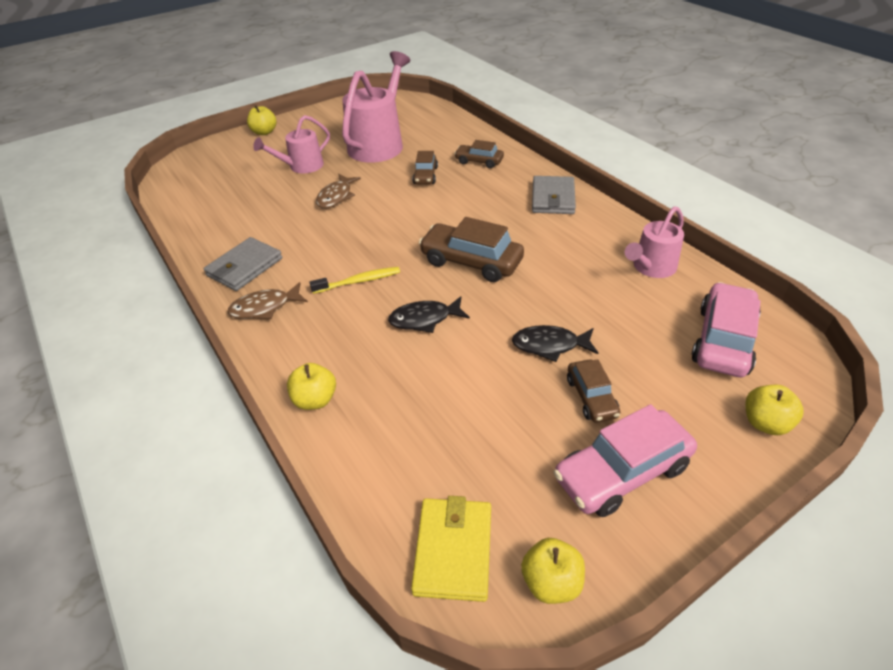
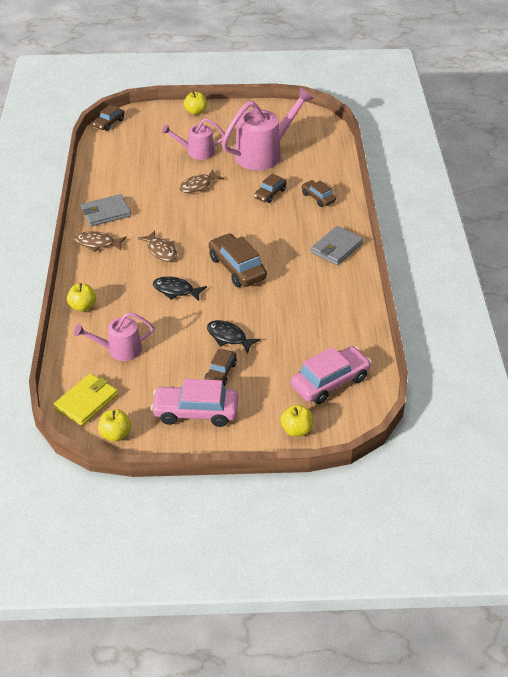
camera: 30 degrees right, 0 degrees up
yellow toothbrush [309,267,400,294] -> brown fish [137,230,177,262]
pink watering can [625,206,684,278] -> pink watering can moved to [74,312,154,361]
none -> brown car [93,105,125,131]

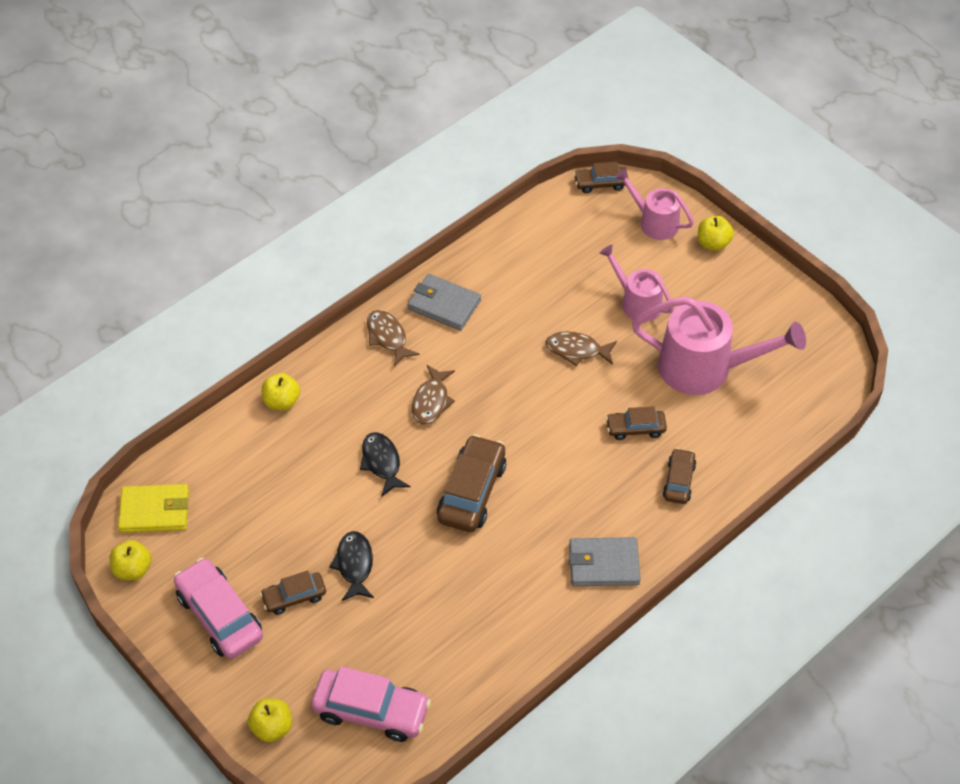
camera: 50 degrees right, 10 degrees up
pink watering can [74,312,154,361] -> pink watering can moved to [615,168,694,240]

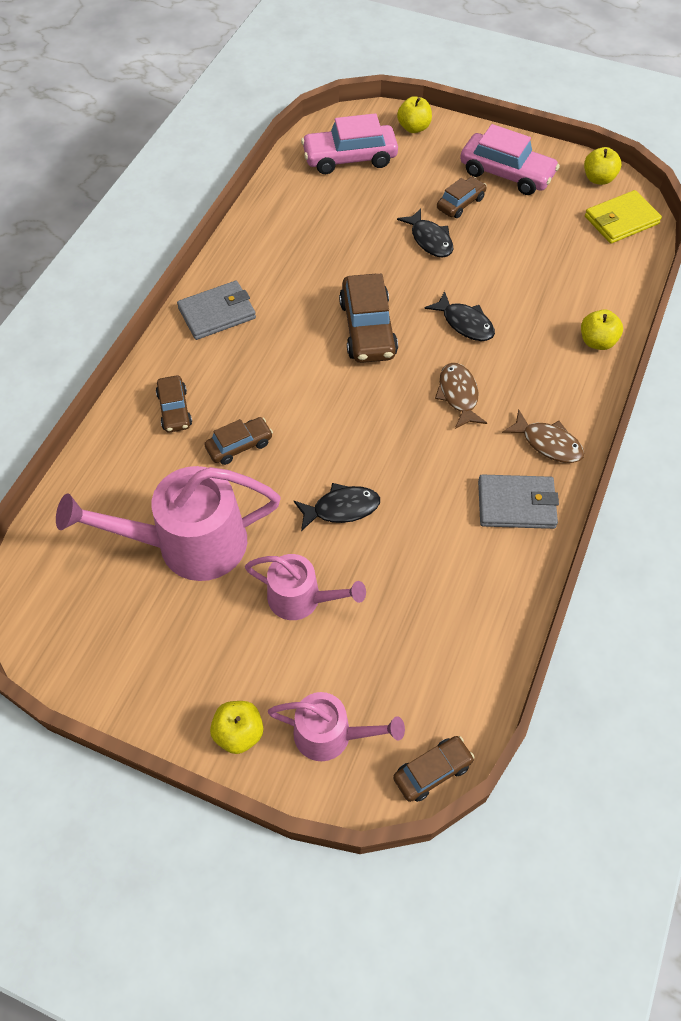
camera: 155 degrees right, 5 degrees up
brown fish [545,331,617,366] -> black fish [294,483,380,531]

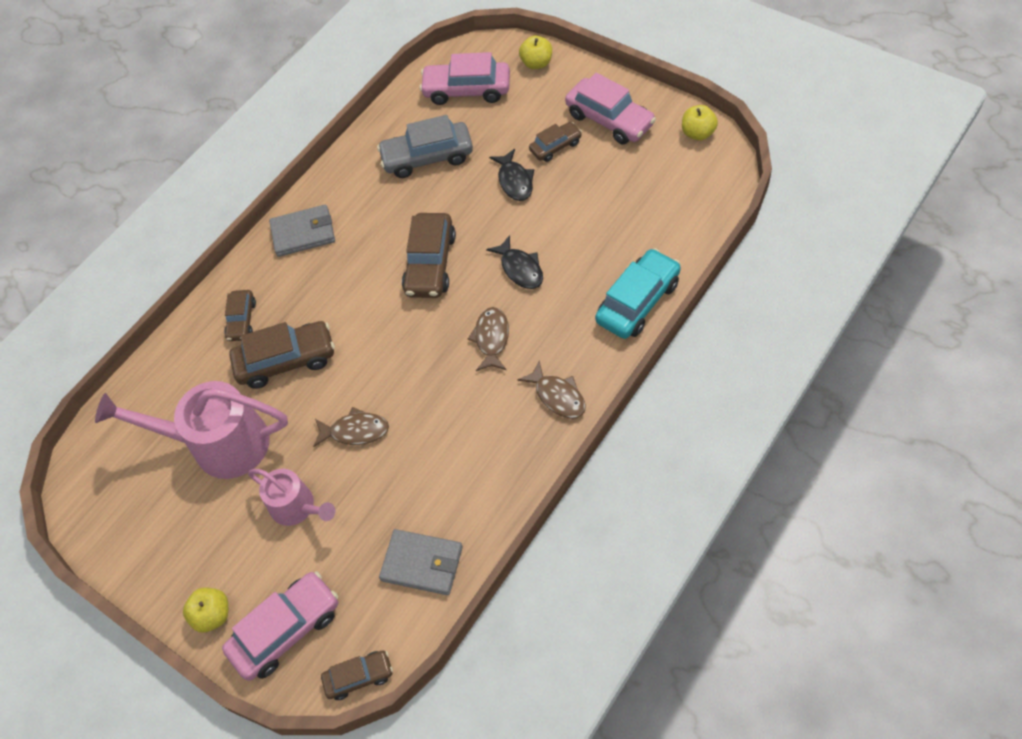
camera: 20 degrees right, 0 degrees up
brown car [204,417,273,465] -> brown car [229,321,335,389], size x1.73
pink watering can [268,692,405,761] -> pink car [222,571,338,681]
black fish [294,483,380,531] -> brown fish [313,407,389,447]
grey wallet [478,475,559,529] -> grey wallet moved to [379,529,463,595]
yellow apple [581,309,623,350] -> turquoise car [595,248,681,339]
yellow wallet [585,190,662,244] -> none
none -> grey car [377,115,473,178]

